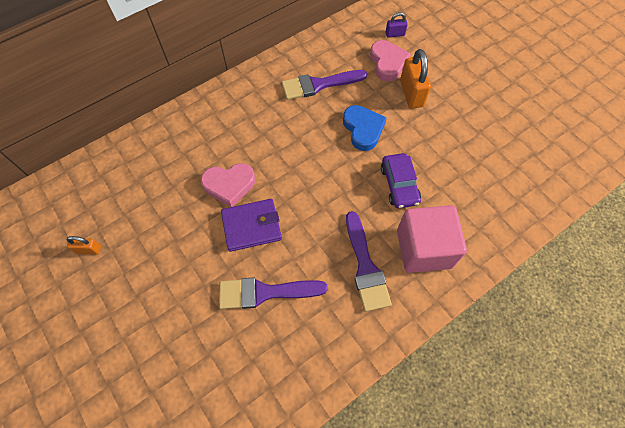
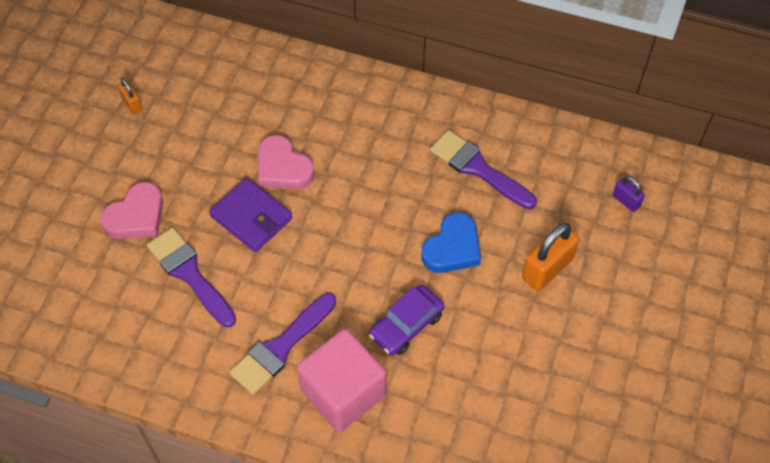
camera: 55 degrees right, 5 degrees down
pink heart [370,40,411,81] -> pink heart moved to [100,182,163,239]

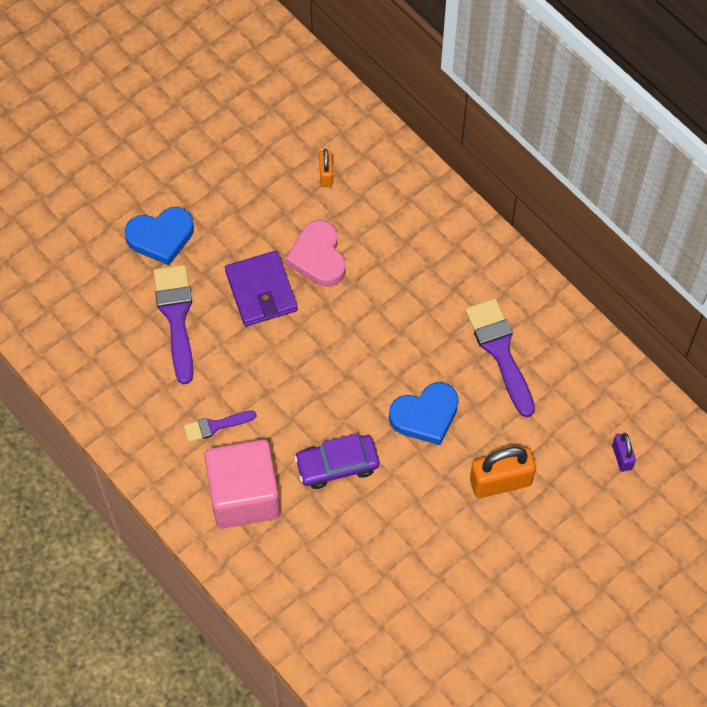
camera: 30 degrees right, 5 degrees up
pink heart [100,182,163,239] -> blue heart [125,207,194,265]
orange padlock [118,77,142,114] -> orange padlock moved to [319,149,333,187]
purple brush [229,293,336,395] -> purple brush [184,411,256,442], size x0.55

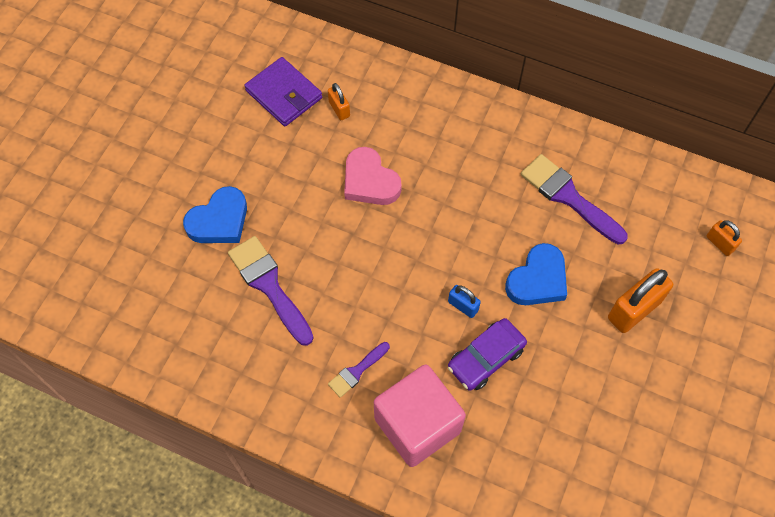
camera: 25 degrees left, 0 degrees up
purple wallet [225,251,298,326] -> purple wallet moved to [244,57,322,126]
purple padlock [612,433,636,472] -> orange padlock [707,220,742,256]
none -> blue padlock [448,285,481,318]

